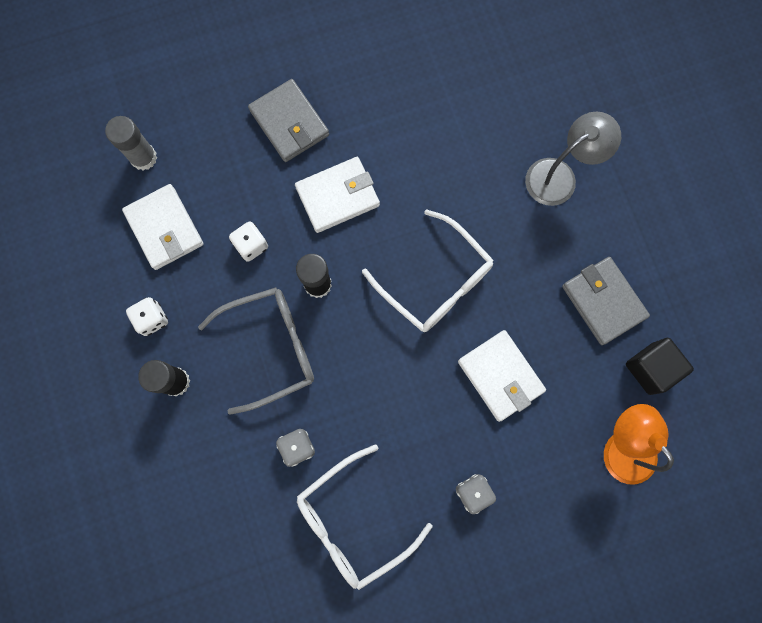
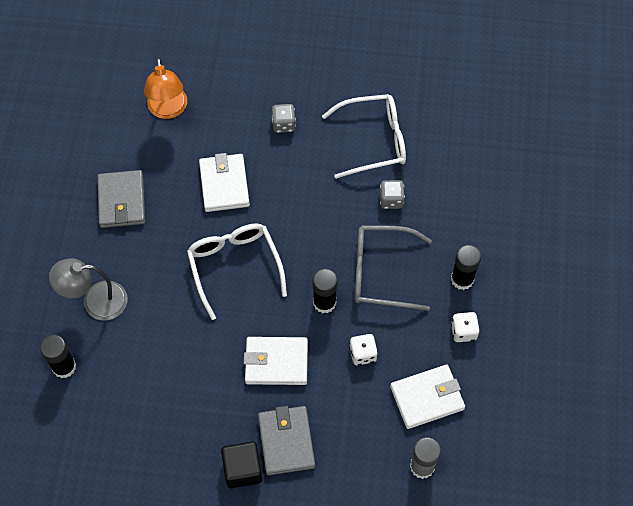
camera: 155 degrees left, 15 degrees down
white wallet [122,184,204,270] -> white wallet turned 75 degrees clockwise [390,364,465,429]
black cube [626,338,694,395] -> black cube moved to [221,442,262,488]
none -> black glue stick [40,335,76,378]

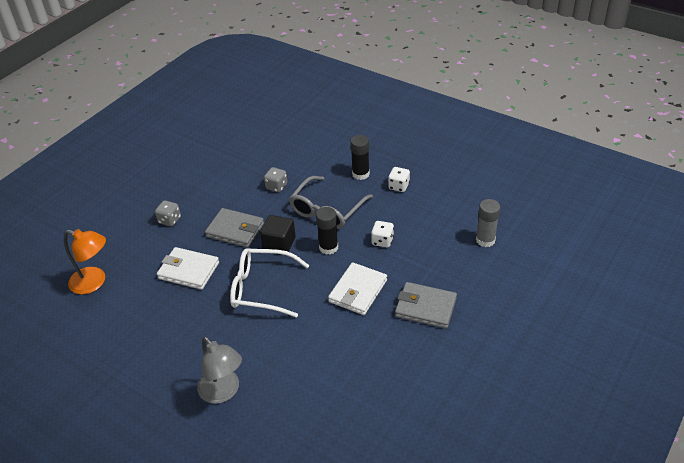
camera: 60 degrees left, 20 degrees down
black glue stick [40,335,76,378] -> none
grey lamp [49,258,128,320] -> grey lamp turned 60 degrees counterclockwise [197,337,242,404]
grey wallet [97,170,145,228] -> grey wallet moved to [205,208,264,248]
black cube [221,442,262,488] -> black cube moved to [260,215,296,252]
white glasses [322,94,406,179] -> none
white wallet [390,364,465,429] -> none

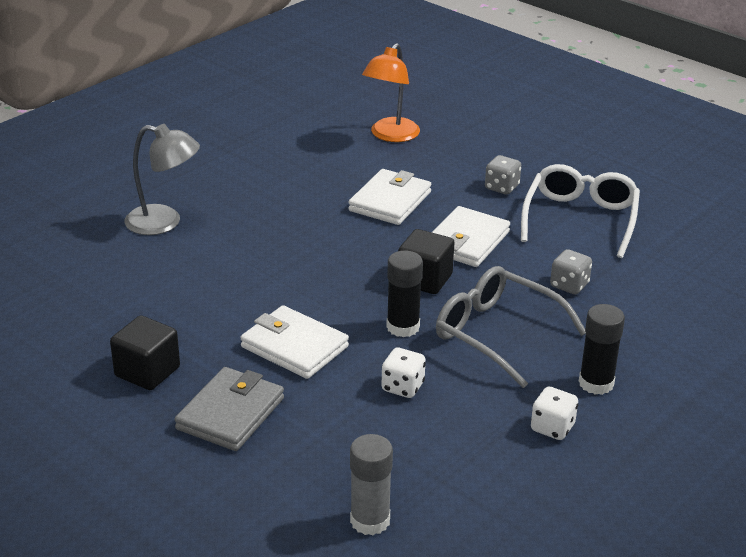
camera: 95 degrees right, 10 degrees down
grey lamp [197,337,242,404] -> grey lamp turned 135 degrees counterclockwise [125,124,200,235]
grey wallet [205,208,264,248] -> white wallet [432,206,510,267]
white glasses [230,249,309,317] -> white glasses moved to [521,164,640,258]
none -> black cube [110,315,180,390]

